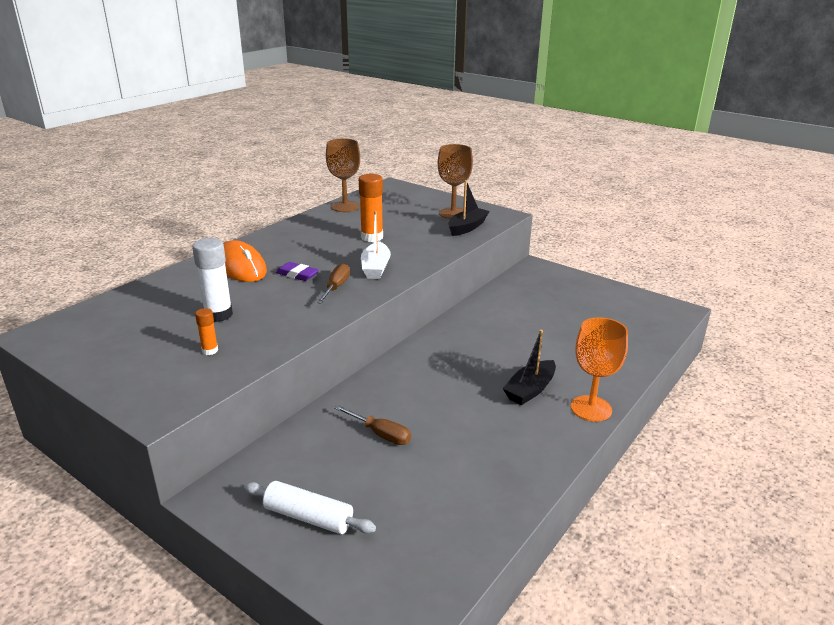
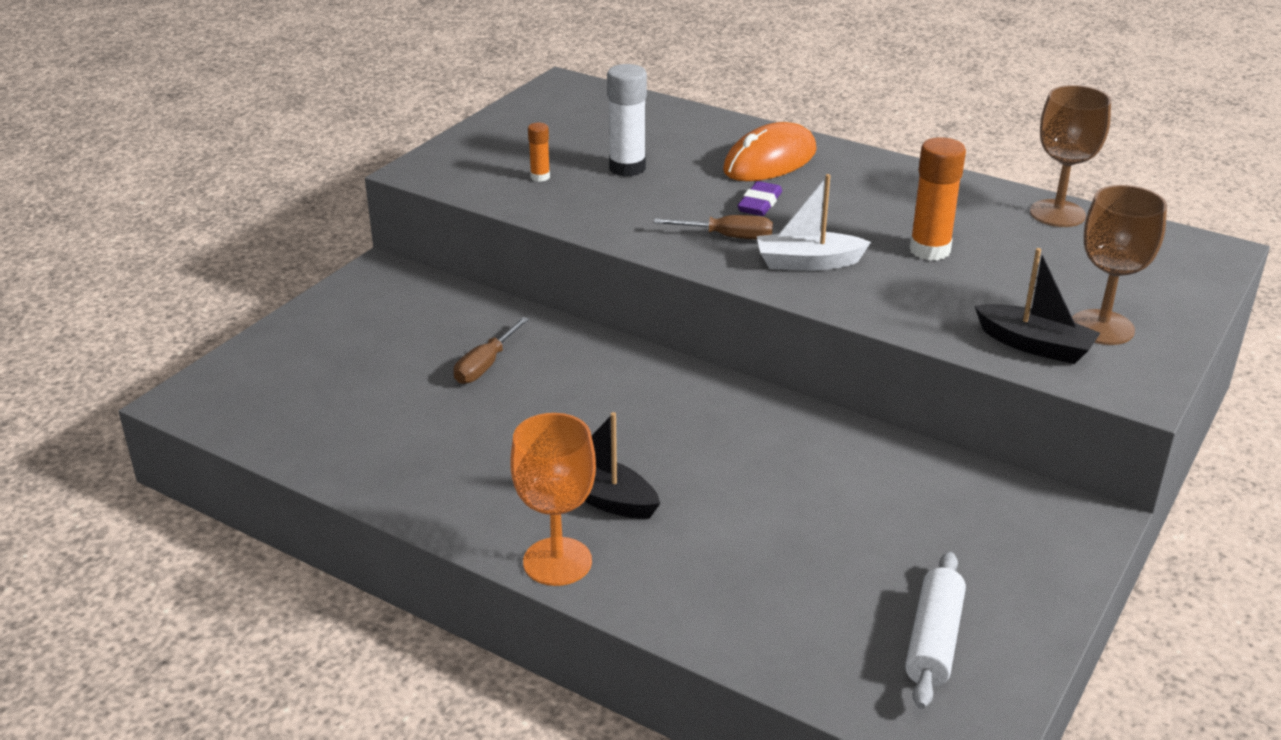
camera: 85 degrees right, 5 degrees up
white rolling pin [244,481,376,534] -> white rolling pin moved to [905,552,966,709]

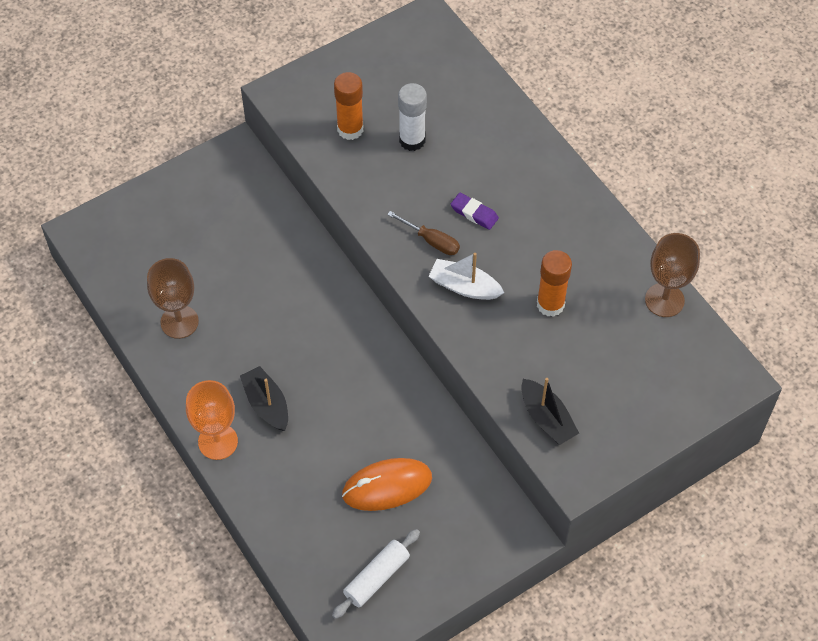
camera: 25 degrees right, 25 degrees up
brown screwdriver [454,317,529,384] -> none
orange glue stick [528,123,550,182] -> orange glue stick [334,72,363,140], size x1.90
orange mouse [723,122,817,181] -> orange mouse moved to [342,458,432,511]
purple eraser [738,181,782,216] -> purple eraser turned 75 degrees clockwise [451,193,499,230]
brown goblet [1072,185,1167,345] -> brown goblet moved to [147,258,199,339]

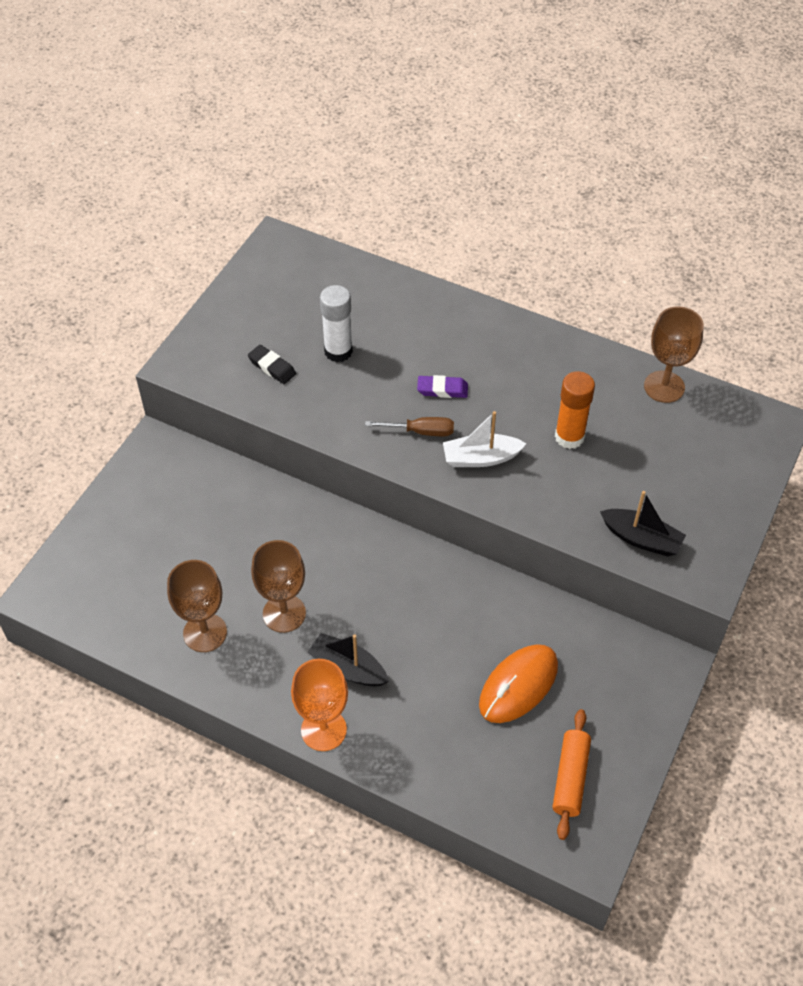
camera: 30 degrees left, 5 degrees down
white rolling pin [332,529,420,619] -> orange rolling pin [553,709,591,840]
orange glue stick [334,72,363,140] -> black eraser [248,345,296,384]
none -> brown goblet [251,540,306,633]

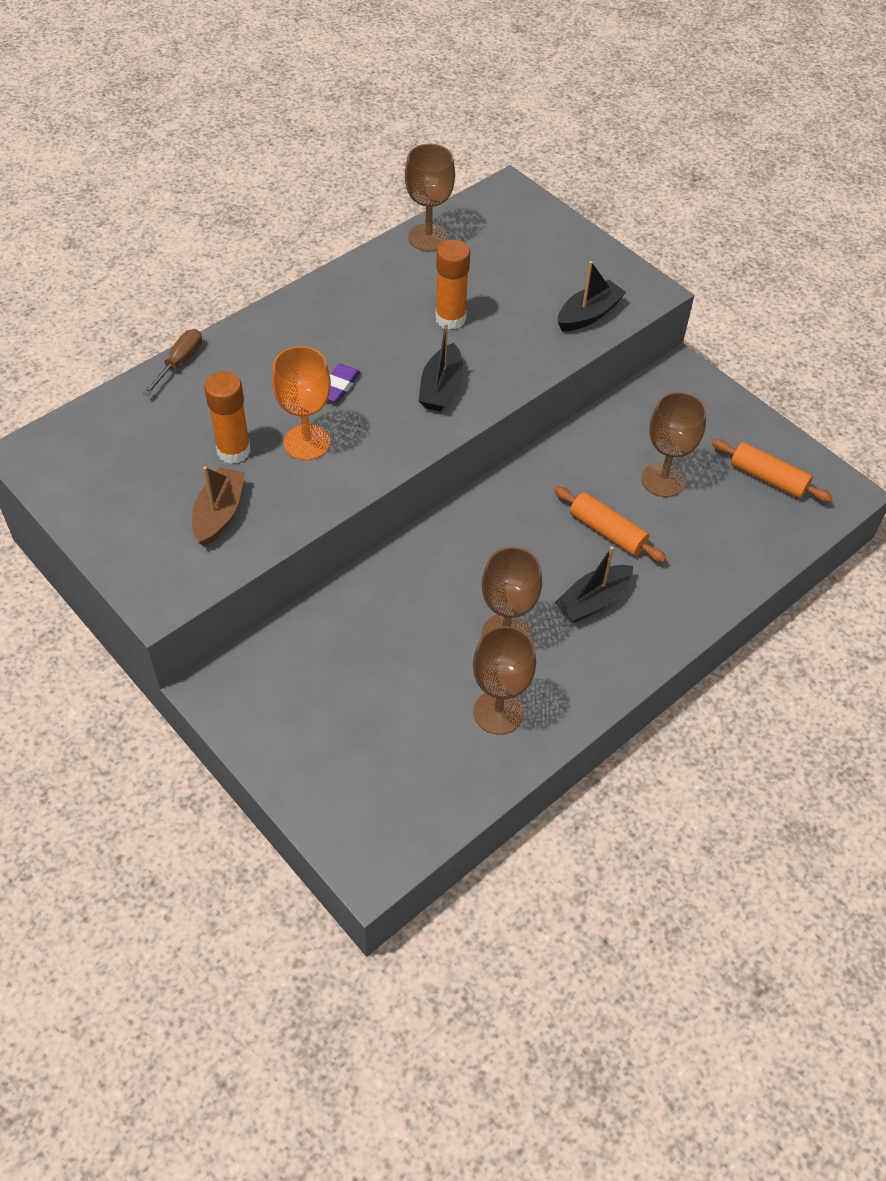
camera: 70 degrees left, 0 degrees up
black eraser [248,345,296,384] -> brown boat [192,466,245,547]
orange goblet [291,659,348,751] -> orange goblet moved to [272,346,331,460]
white glue stick [320,285,353,362] -> orange glue stick [204,371,251,464]
brown screwdriver [365,417,454,436] -> brown screwdriver moved to [143,329,202,396]
white boat [443,411,527,467] -> black boat [419,323,463,411]
orange mouse [479,644,558,723] -> brown goblet [641,392,707,497]
none -> orange rolling pin [554,487,667,562]

